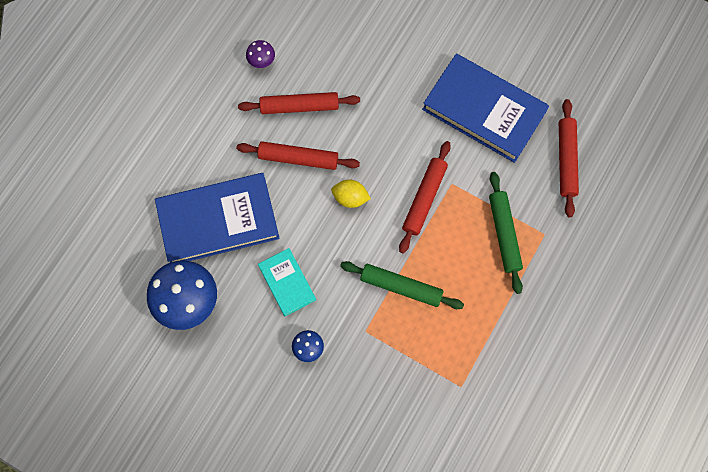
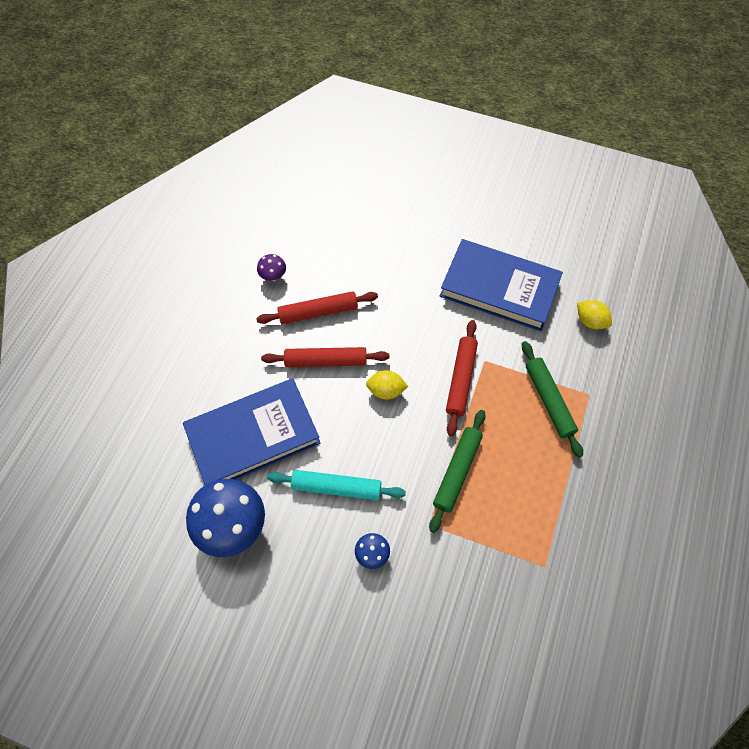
camera: 10 degrees left, 10 degrees down
turquoise book [258,248,316,316] -> turquoise rolling pin [267,470,406,500]
green rolling pin [340,261,464,309] -> green rolling pin turned 75 degrees counterclockwise [429,410,486,533]
red rolling pin [559,99,579,217] -> yellow lemon [577,300,612,329]

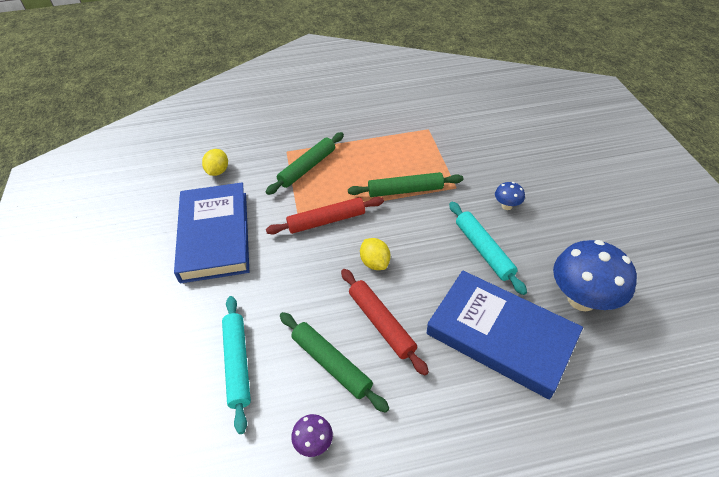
camera: 120 degrees left, 15 degrees down
red rolling pin [256,291,378,324] -> green rolling pin [280,312,389,413]
none -> turquoise rolling pin [222,296,251,434]

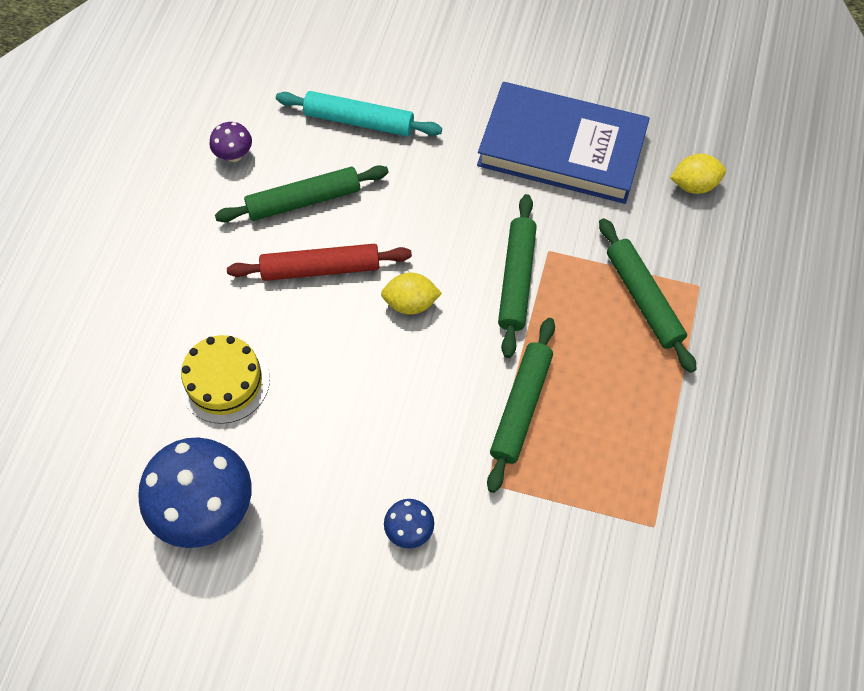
camera: 115 degrees right, 15 degrees up
yellow lemon [202,149,228,176] -> yellow lemon turned 45 degrees counterclockwise [670,154,726,194]
red rolling pin [266,197,384,235] -> green rolling pin [498,194,537,358]
blue book [427,271,583,399] -> yellow cake [180,335,270,424]
turquoise rolling pin [449,201,527,295] -> none

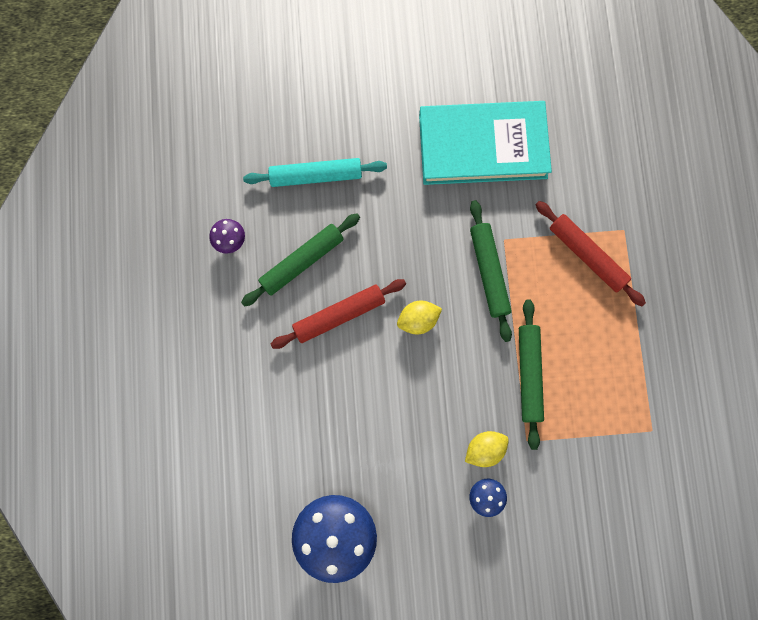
camera: 20 degrees left, 15 degrees up
yellow cake [180,335,270,424] -> none
blue book [477,82,650,204] -> turquoise book [419,101,552,185]
green rolling pin [599,218,697,373] -> red rolling pin [535,201,646,306]
yellow lemon [670,154,726,194] -> yellow lemon moved to [465,431,509,467]

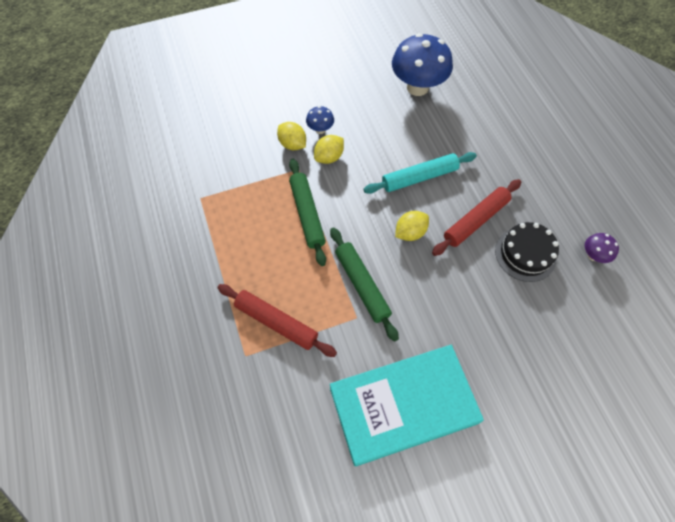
camera: 165 degrees right, 15 degrees down
green rolling pin [241,213,360,307] -> black cake [495,222,559,282]
turquoise rolling pin [243,158,387,187] -> turquoise rolling pin moved to [364,152,477,194]
none -> yellow lemon [277,122,306,150]

